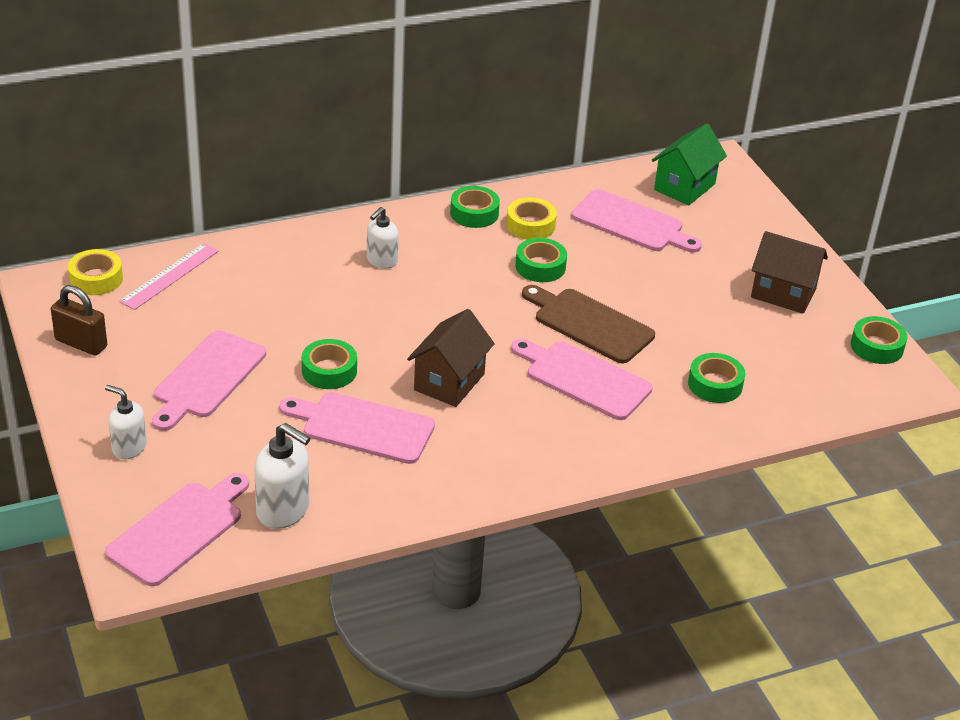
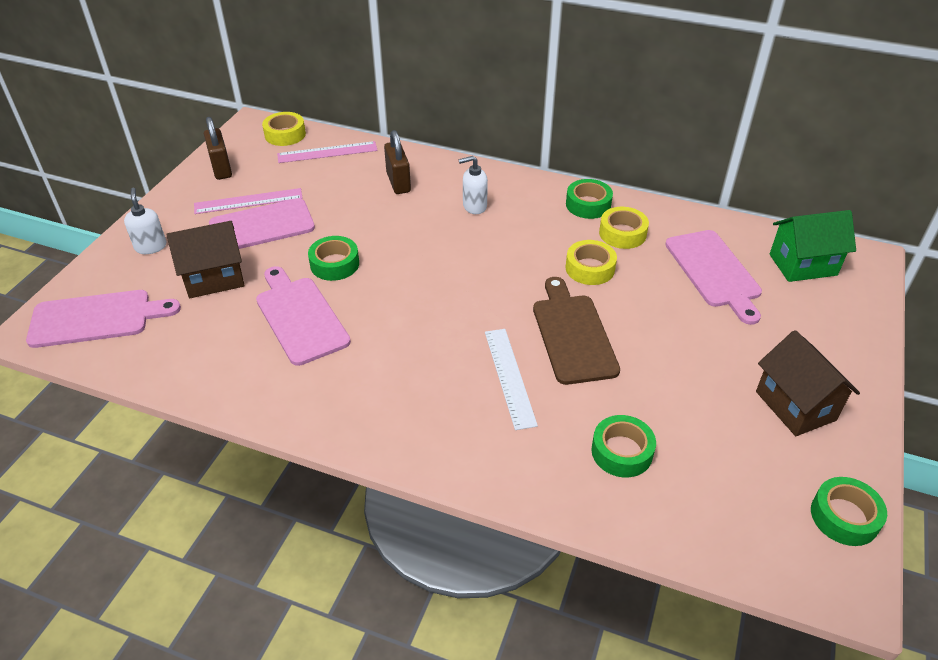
camera: 45 degrees right, 5 degrees up
white soap dispenser [254,423,310,529] -> none
brown house [407,309,495,407] -> brown house moved to [167,221,245,298]
pink cutting board [511,339,653,420] -> white ruler [485,329,538,430]
green tape [515,238,567,282] -> yellow tape [566,240,617,285]
none -> pink ruler [194,188,303,214]
none -> brown padlock [384,130,411,194]

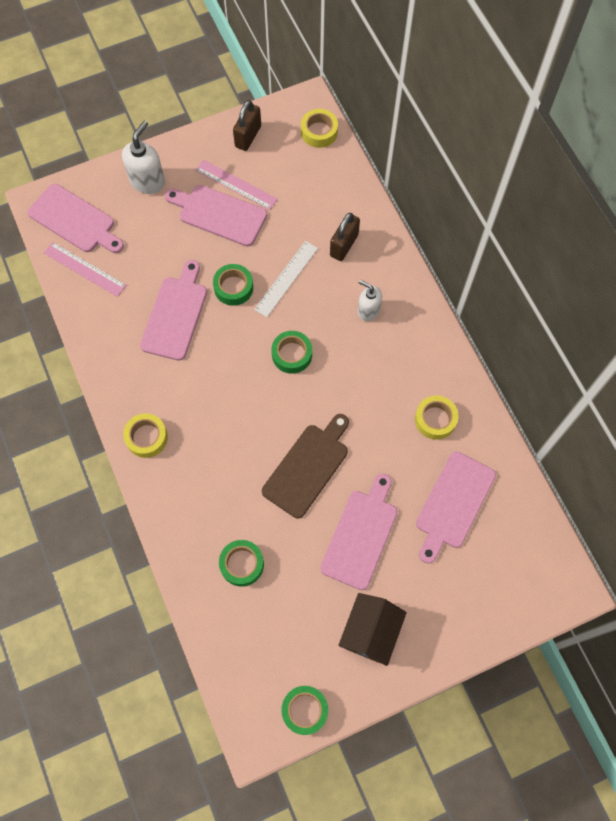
camera: 45 degrees right, 25 degrees up
white soap dispenser [124,188,167,254] -> white soap dispenser [122,121,165,194], size x1.51
brown house [167,221,245,298] -> none
pink ruler [277,141,378,163] -> pink ruler moved to [44,242,126,297]
white ruler [485,329,538,430] -> white ruler moved to [254,241,318,317]
green tape [566,179,613,219] -> green tape moved to [271,331,312,374]
yellow tape [566,240,617,285] -> yellow tape moved to [123,413,168,458]
green house [770,210,856,282] -> none
none -> pink cutting board [320,473,398,590]

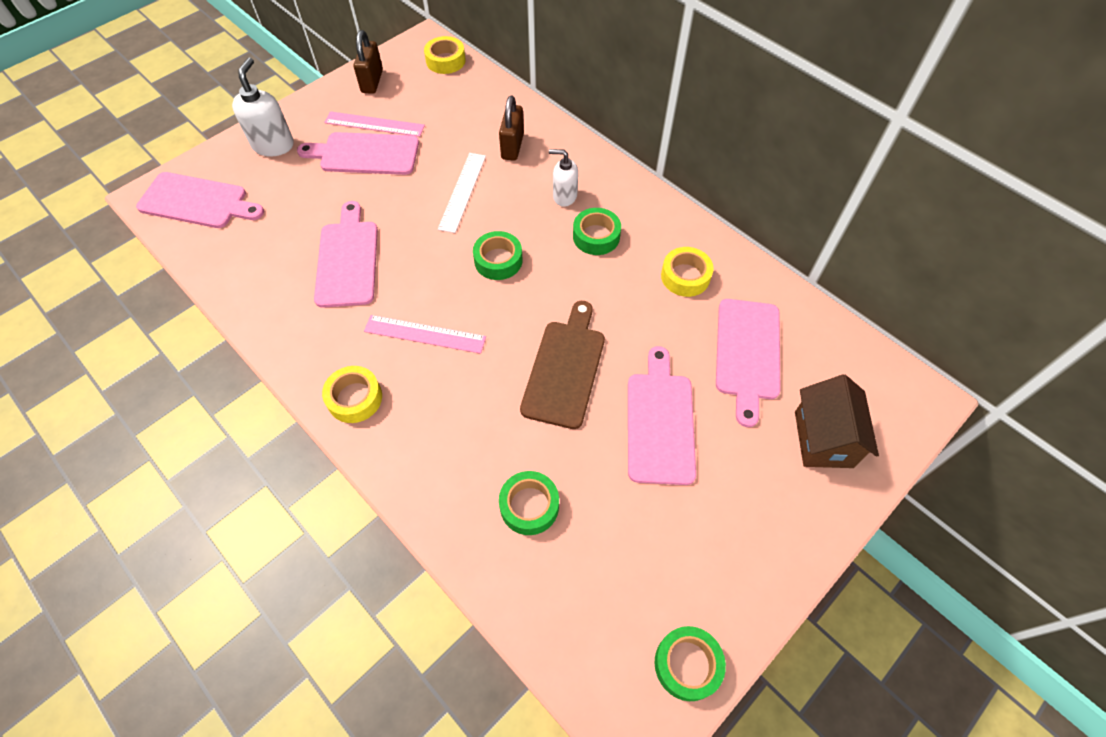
camera: 20 degrees left, 10 degrees down
pink ruler [44,242,126,297] -> pink ruler moved to [364,315,486,354]
green tape [213,264,253,306] -> green tape moved to [573,208,621,255]
brown house [338,593,407,666] -> brown house moved to [795,375,879,468]

